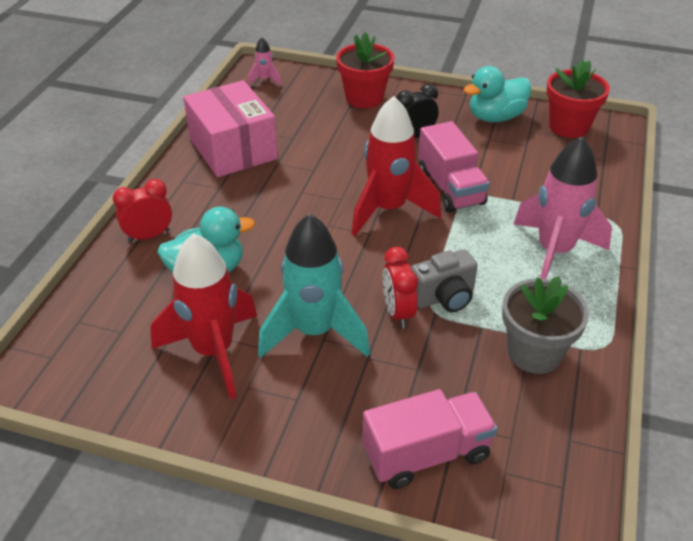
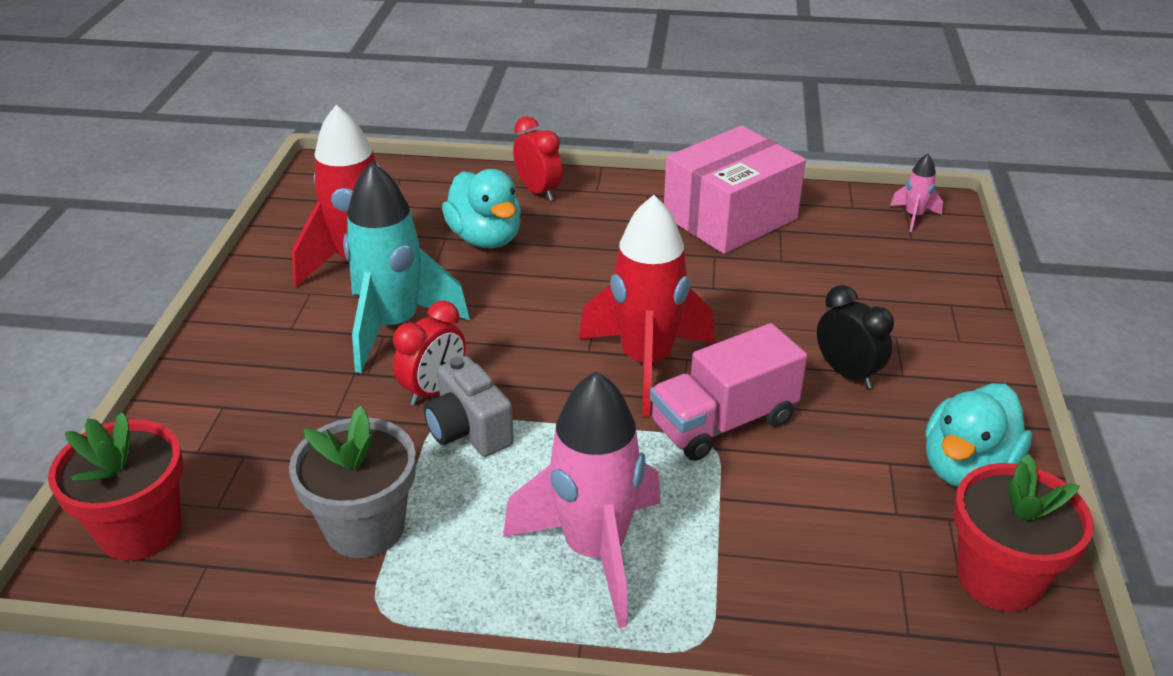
camera: 80 degrees right, 5 degrees down
red flower pot [336,32,395,108] -> red flower pot moved to [48,412,183,561]
pink truck [362,389,498,489] -> none
red clock [383,247,418,328] -> red clock turned 150 degrees clockwise [393,300,466,406]
turquoise duck [463,66,531,122] -> turquoise duck turned 105 degrees counterclockwise [925,383,1032,487]

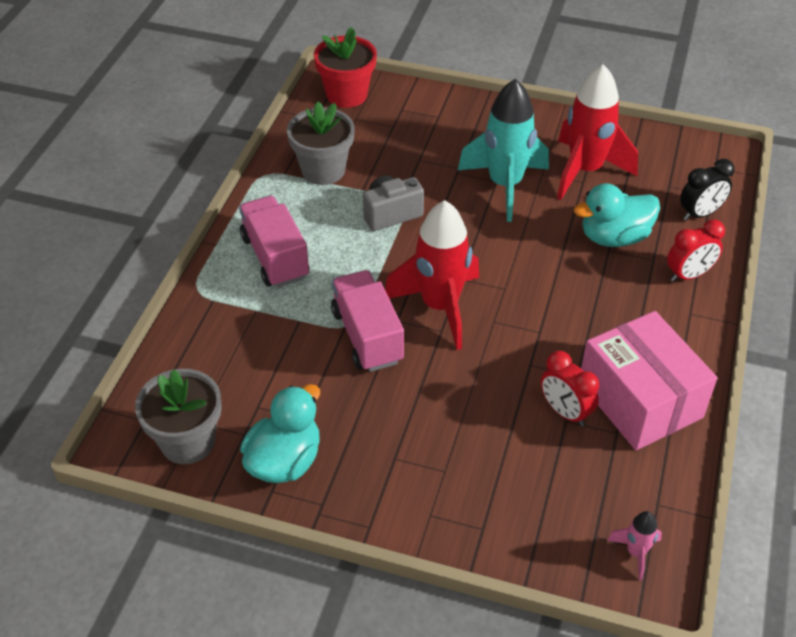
camera: 100 degrees right, 10 degrees up
red clock [393,300,466,406] -> red clock moved to [541,351,599,426]
pink rocket [503,371,661,628] -> pink truck [239,196,309,287]
black clock [817,285,894,389] -> black clock moved to [680,159,735,221]
turquoise duck [925,383,1032,487] -> turquoise duck turned 75 degrees clockwise [240,384,320,483]
red flower pot [954,454,1094,612] -> grey flower pot [135,369,222,464]

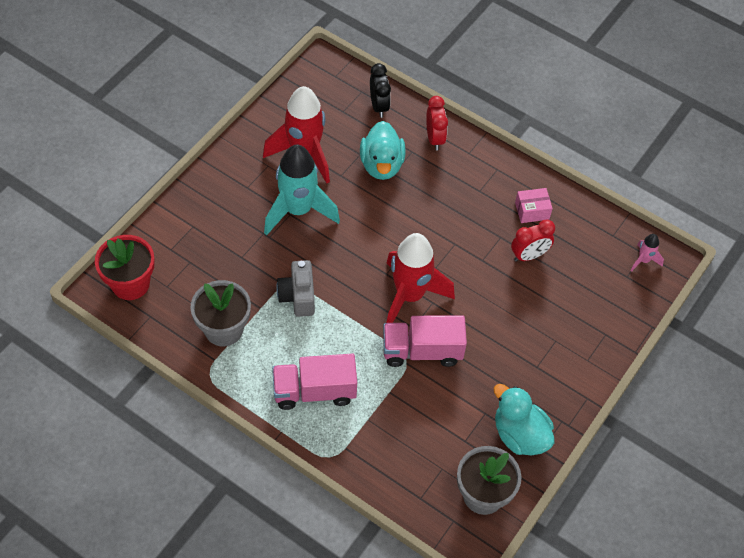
camera: 75 degrees left, 10 degrees up
pink box [581,311,717,450] -> pink box [515,188,553,223], size x0.44

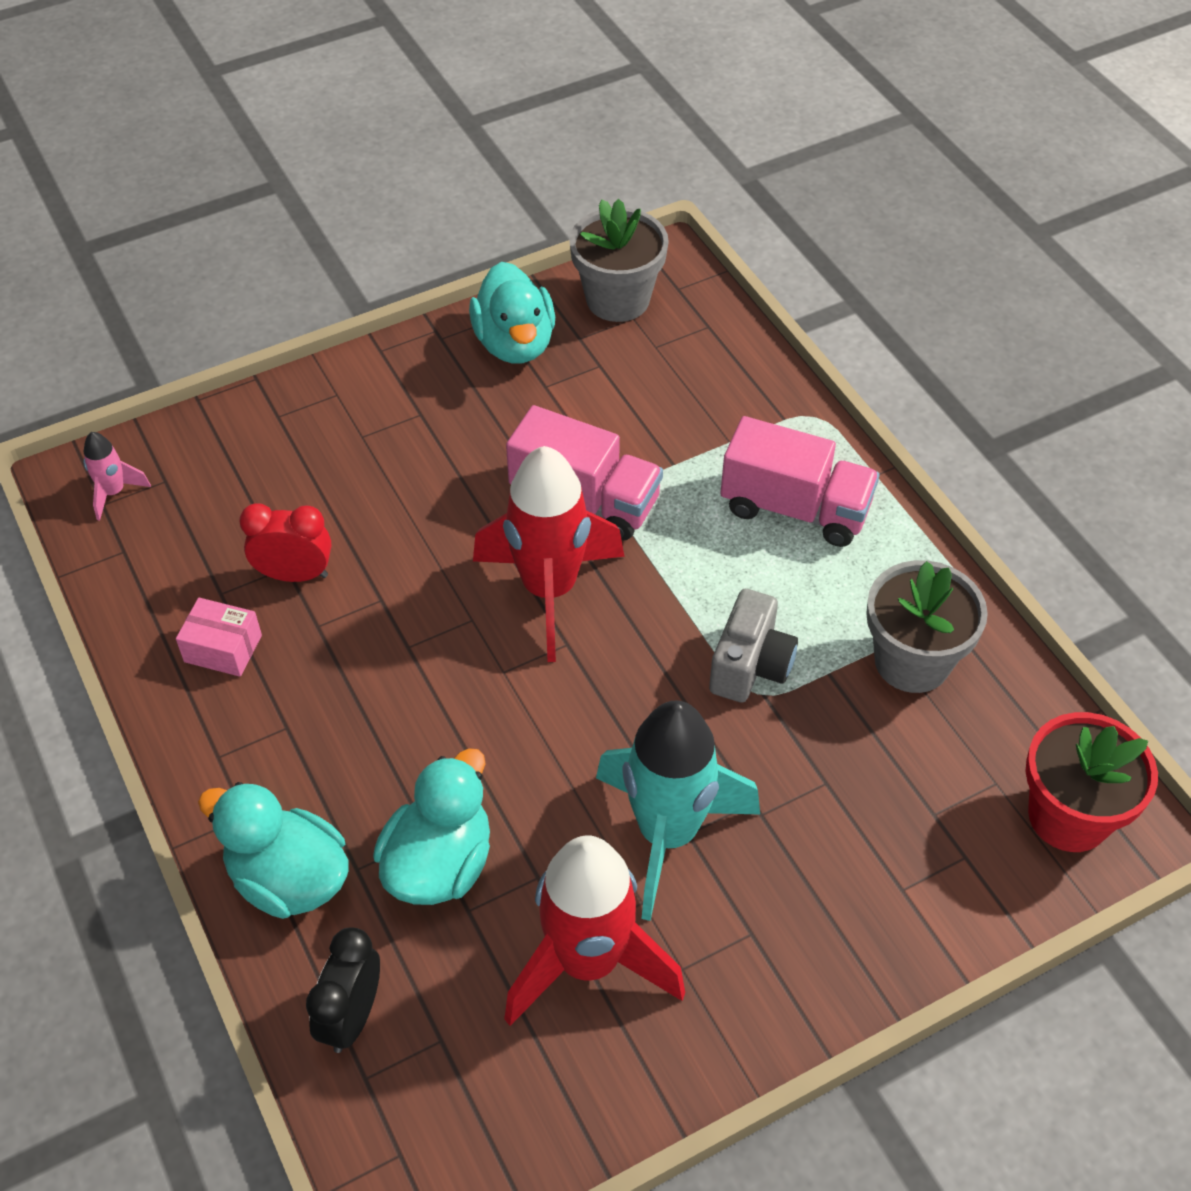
camera: 150 degrees left, 5 degrees down
red clock [426,96,448,151] -> turquoise duck [198,782,348,919]

